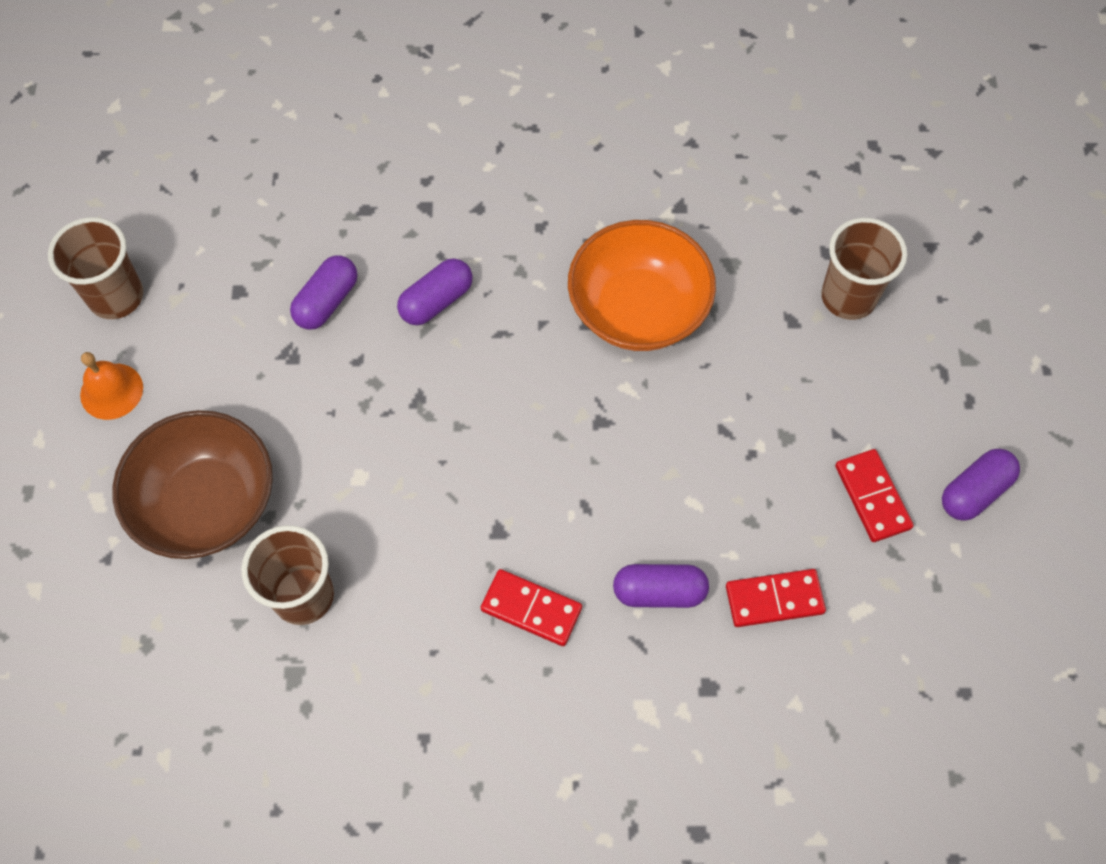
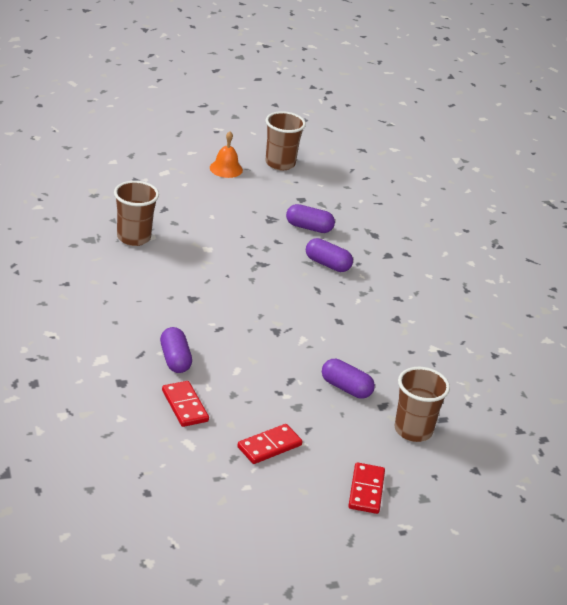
camera: 70 degrees right, 30 degrees down
brown bowl [113,410,273,559] -> none
red domino [481,569,582,646] -> red domino moved to [348,462,385,514]
orange bowl [568,220,716,351] -> none
purple capsule [942,449,1020,521] -> purple capsule moved to [322,359,375,399]

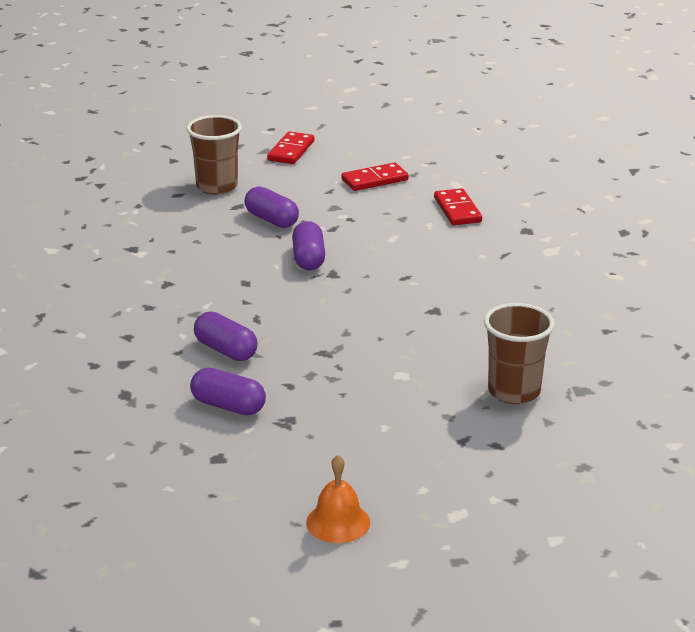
camera: 165 degrees left, 5 degrees down
purple capsule [160,327,192,373] -> purple capsule moved to [292,221,325,270]
brown cup [265,111,306,170] -> none

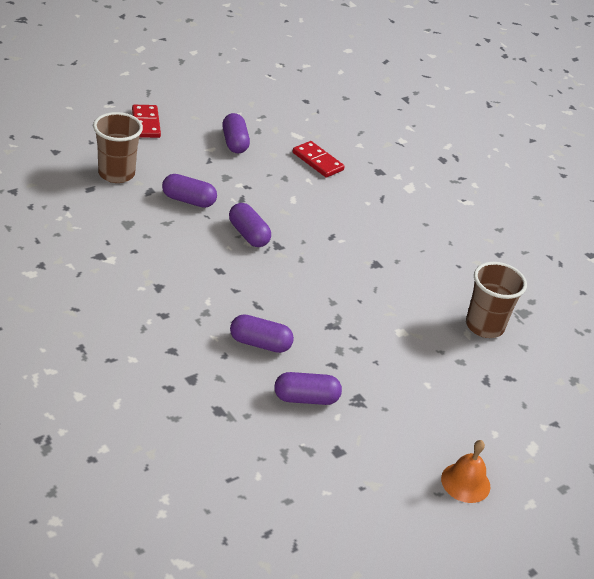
camera: 35 degrees left, 10 degrees up
red domino [341,162,409,191] -> purple capsule [222,113,250,153]

